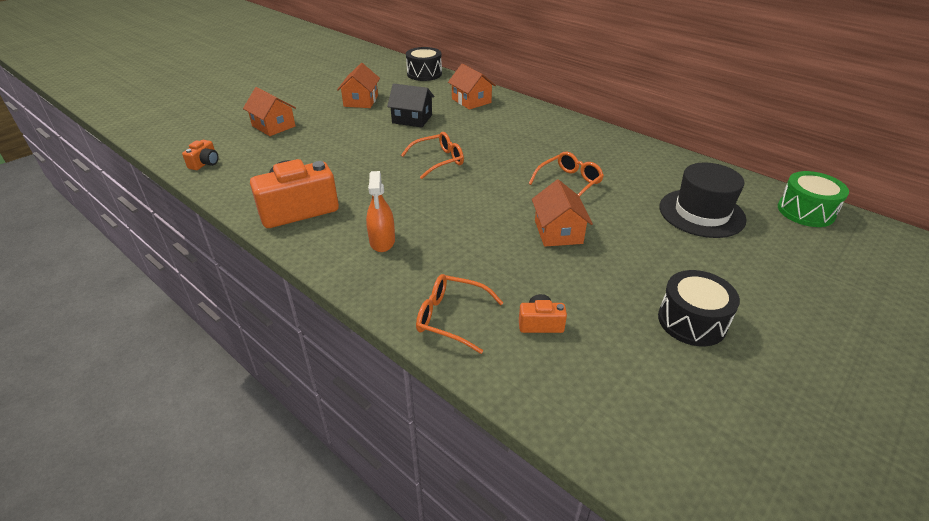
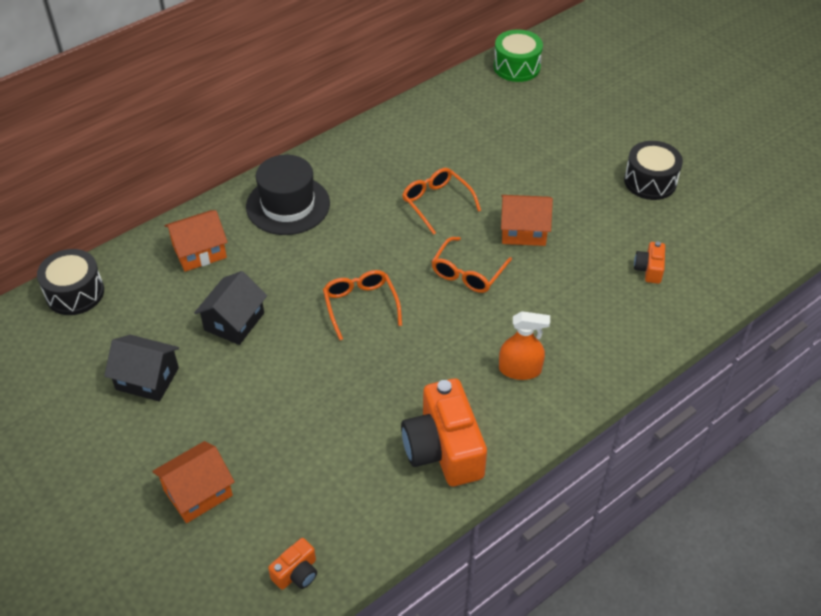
camera: 80 degrees left, 10 degrees up
orange camera [182,140,219,170] -> orange camera turned 105 degrees clockwise [268,538,317,590]
orange house [337,63,380,108] -> black house [104,335,179,402]
orange glasses [416,274,503,354] -> orange glasses moved to [431,237,512,293]
black hat [660,163,747,238] -> black hat moved to [246,155,330,235]

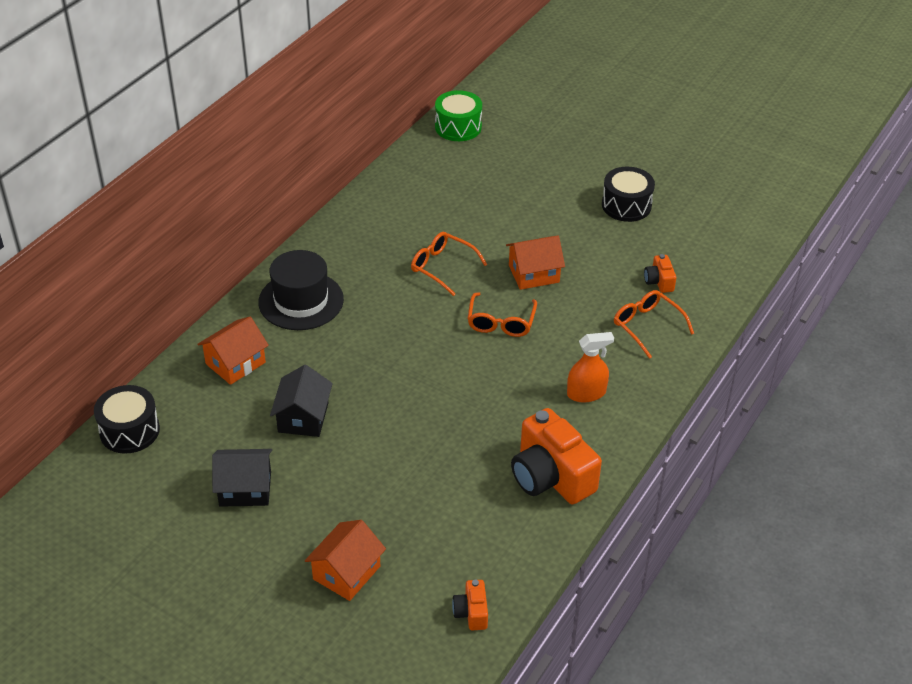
camera: 20 degrees left, 5 degrees down
orange camera [268,538,317,590] -> orange camera turned 150 degrees clockwise [452,580,488,630]
orange glasses [323,270,402,340] -> orange glasses moved to [614,290,694,359]

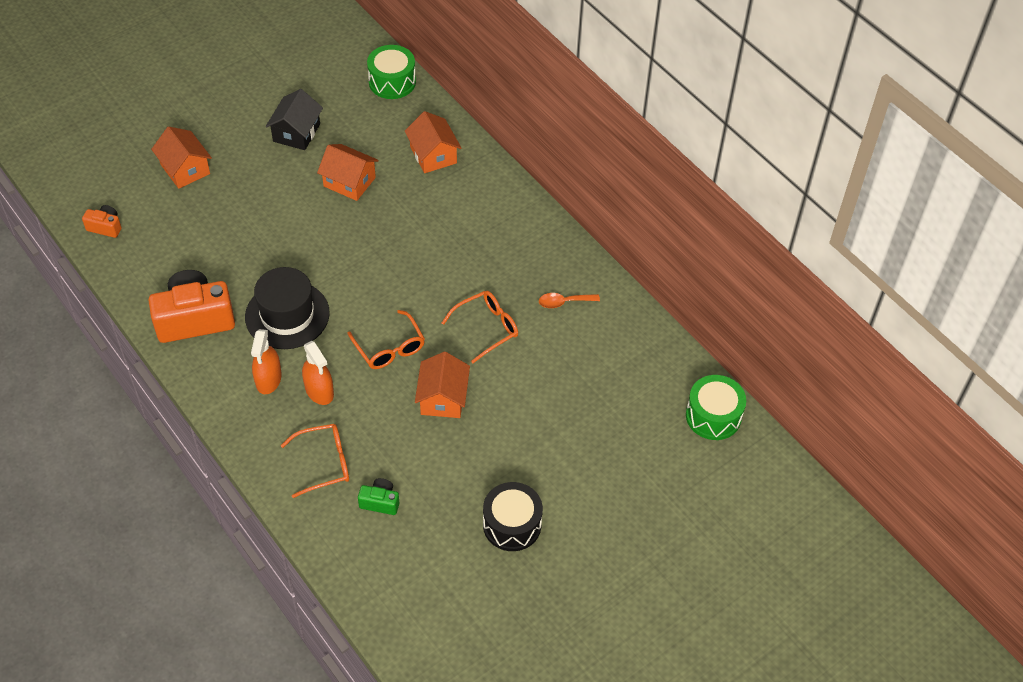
camera: 110 degrees right, 10 degrees up
black drum [94,385,160,454] -> green drum [367,45,416,99]
black hat [258,250,344,330] -> black hat moved to [245,267,330,349]
black house [270,365,333,437] -> orange house [317,144,379,201]
orange glasses [467,292,537,337] -> orange glasses turned 150 degrees counterclockwise [347,310,425,369]
orange camera [644,254,676,293] -> green camera [358,478,399,515]
none -> orange spray bottle [302,341,334,405]
none -> orange spoon [539,293,600,308]

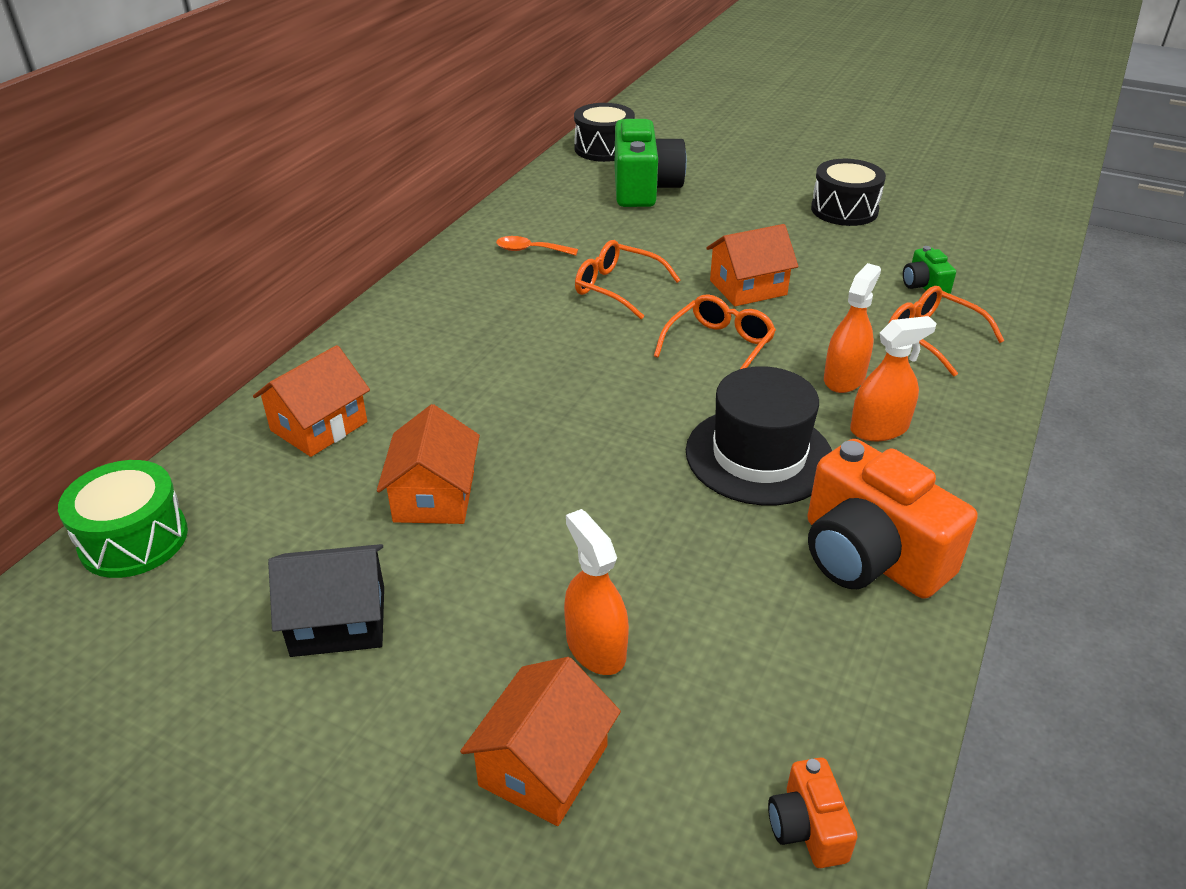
camera: 115 degrees left, 15 degrees down
orange spoon [539,293,600,308] -> orange spoon turned 135 degrees clockwise [496,236,578,256]
green drum [686,375,746,440] -> black drum [574,103,635,162]
none -> orange spray bottle [564,509,629,675]
none -> green camera [615,119,687,207]

